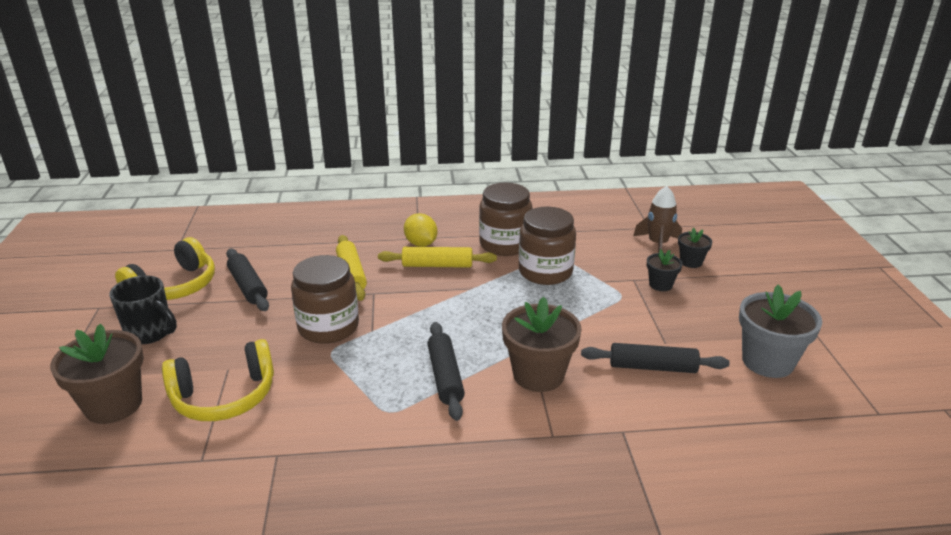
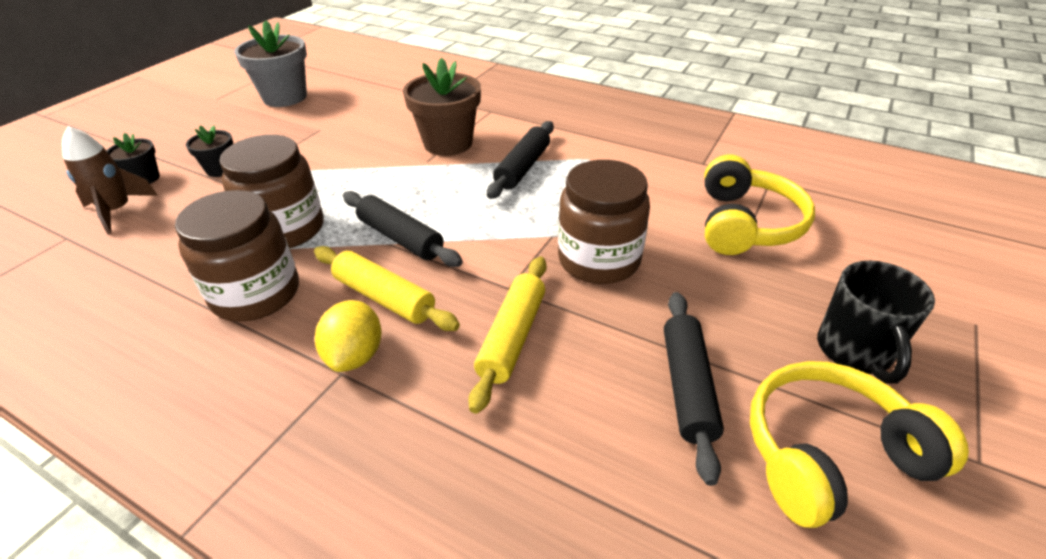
camera: 145 degrees left, 10 degrees up
brown flower pot [50,324,144,424] -> none
black mug [109,275,177,344] -> black mug turned 150 degrees counterclockwise [817,261,935,384]
yellow headphones [162,339,274,421] -> yellow headphones turned 90 degrees clockwise [704,155,815,255]
black rolling pin [581,343,730,373] -> black rolling pin moved to [343,191,463,267]

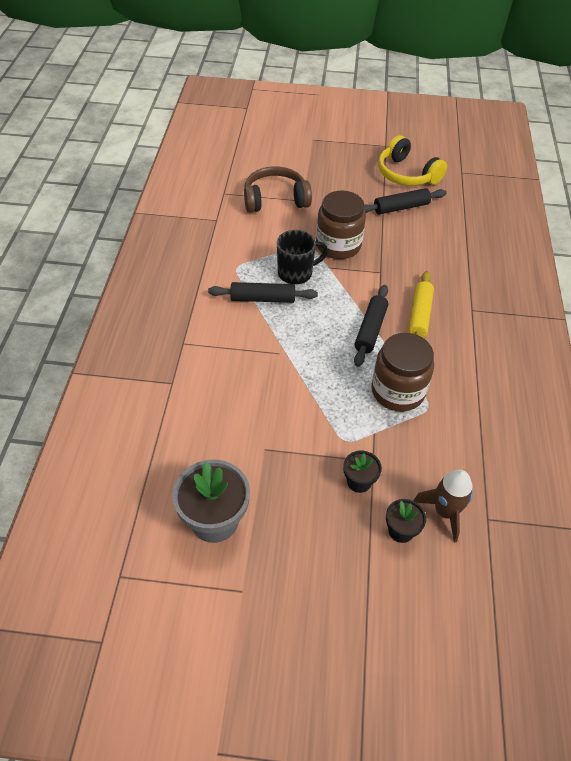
camera: 115 degrees left, 10 degrees up
brown jar [175,190,299,322] -> none
yellow lemon [315,300,381,372] -> none
brown flower pot [403,58,481,156] -> none
yellow rolling pin [468,257,546,414] -> none
yellow headphones [704,155,815,255] -> brown headphones [244,166,312,213]
black mug [817,261,935,384] -> black mug moved to [277,230,328,284]

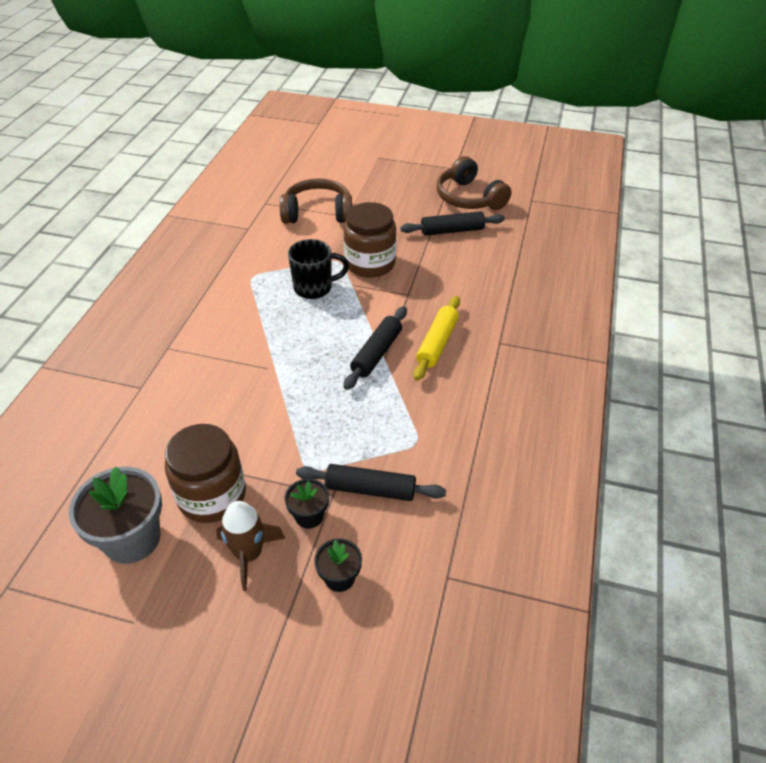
camera: 10 degrees right, 5 degrees down
black rolling pin [208,282,318,303] -> black rolling pin moved to [296,464,446,501]
brown jar [371,333,434,411] -> brown jar moved to [165,424,246,523]
yellow headphones [378,135,447,186] -> brown headphones [437,156,511,210]
brown rocket [413,469,473,543] -> brown rocket moved to [216,501,285,591]

